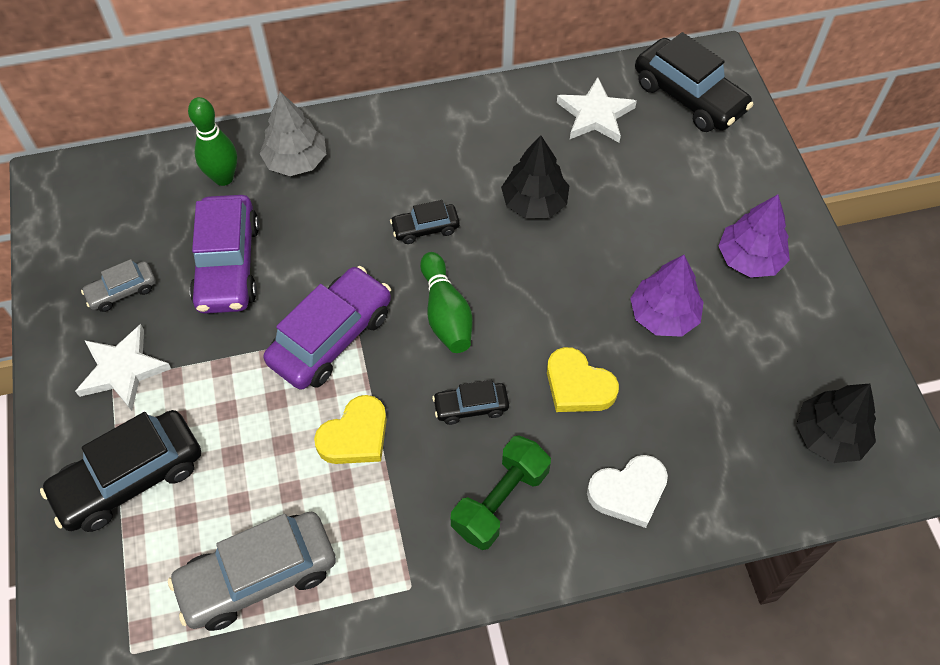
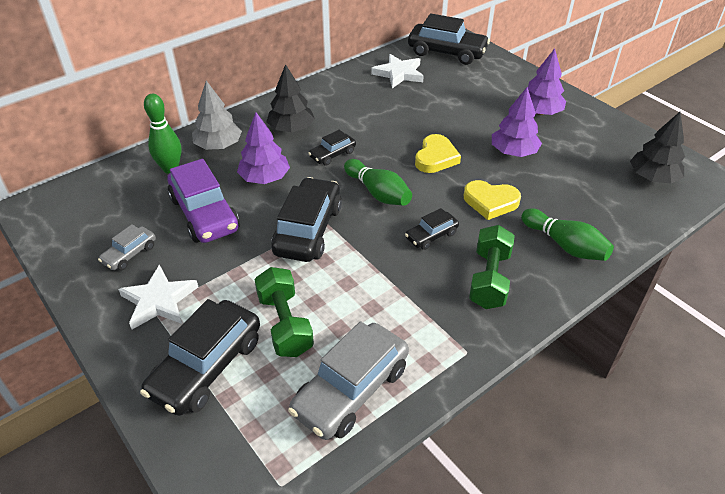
camera: 25 degrees left, 15 degrees down
purple car [264,266,391,390] -> black car [271,177,342,262]
yellow heart [314,395,387,464] -> yellow heart moved to [415,134,461,173]
black tree [501,135,569,218] -> black tree moved to [266,64,315,132]
white heart [587,455,668,528] -> green bowling pin [521,208,614,261]
none -> purple tree [237,112,290,184]
none -> green dumbbell [254,267,314,357]

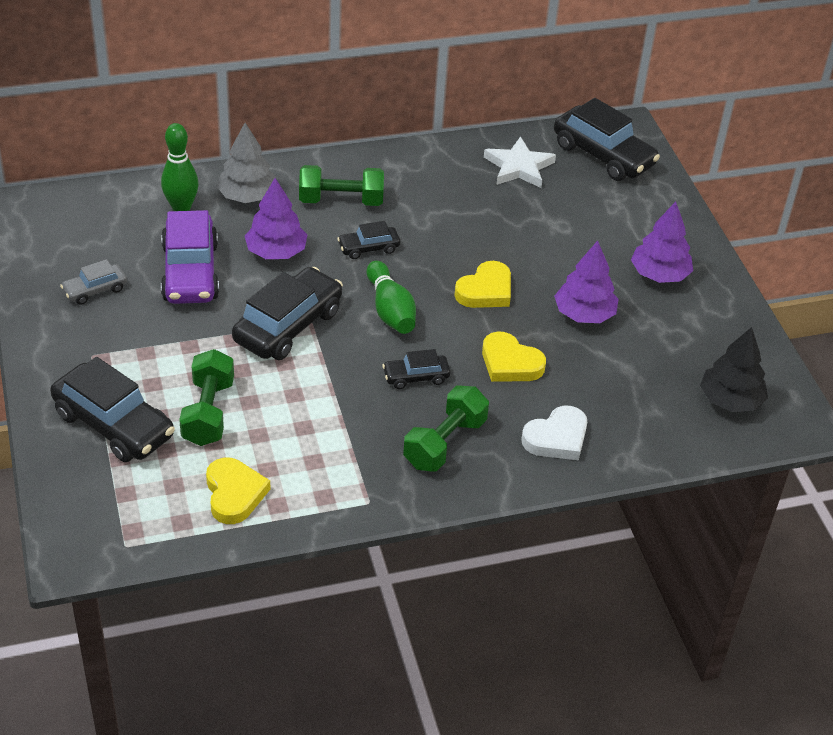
camera: 20 degrees right, 0 degrees up
white star [118,265,198,329] -> none
black car [140,299,260,416] -> black car turned 105 degrees counterclockwise [50,357,175,462]
black tree [266,64,315,132] -> green dumbbell [299,165,384,206]
grey car [288,321,409,440] -> yellow heart [206,457,270,524]
green bowling pin [521,208,614,261] -> white heart [521,406,587,460]

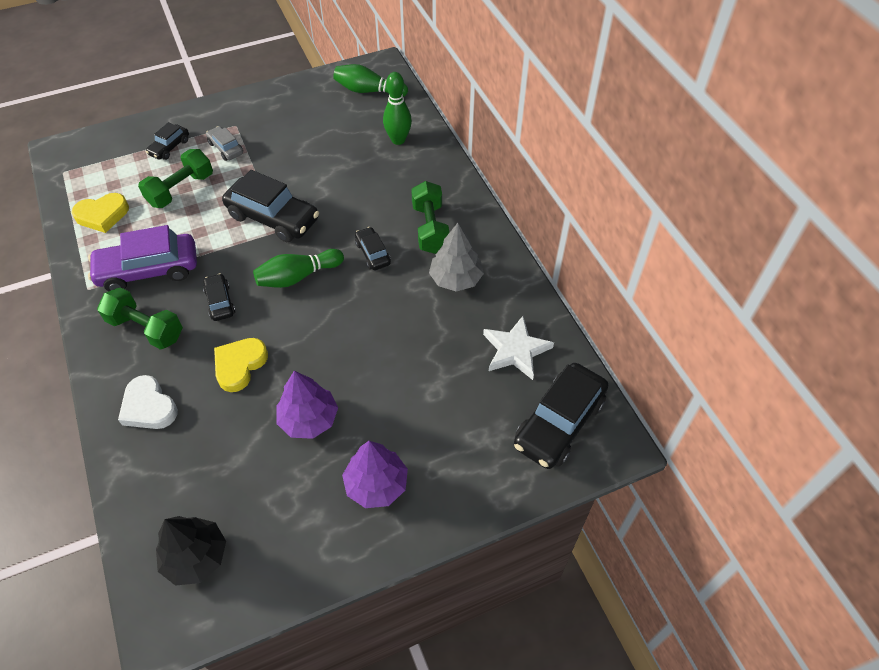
camera: 85 degrees right, 10 degrees up
black car [50,357,175,462] -> black car [146,122,189,160], size x0.51
grey car [60,259,127,305] -> grey car moved to [206,126,243,161]
purple car [161,210,219,304] -> purple car moved to [88,225,197,291]
green dumbbell [179,349,234,446] -> green dumbbell turned 45 degrees counterclockwise [138,149,213,208]
grey tree [216,123,275,203] -> grey tree moved to [429,223,484,292]
purple tree [245,178,307,259] -> none
yellow heart [454,261,511,308] -> none
none -> green bowling pin [333,64,408,97]

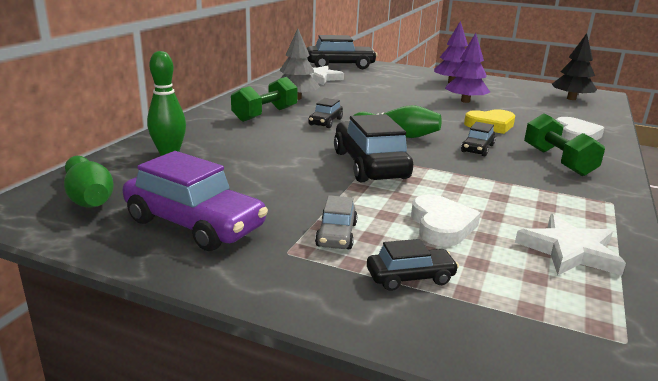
camera: 135 degrees left, 30 degrees down
yellow heart [71,193,129,233] -> white star [515,214,626,275]
purple car [88,225,197,291] -> purple car moved to [123,151,268,251]
green dumbbell [138,149,213,208] -> white heart [411,194,481,247]

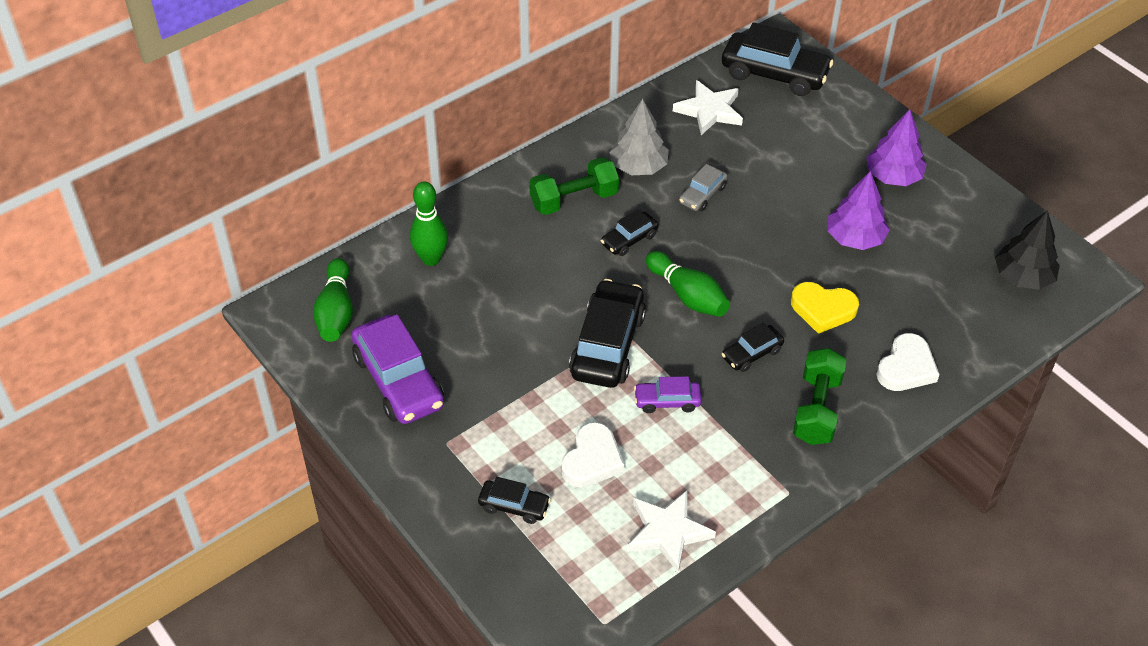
camera: 30 degrees right, 25 degrees up
grey car [315,195,358,249] -> grey car moved to [679,164,728,211]
none -> purple car [634,376,702,413]

